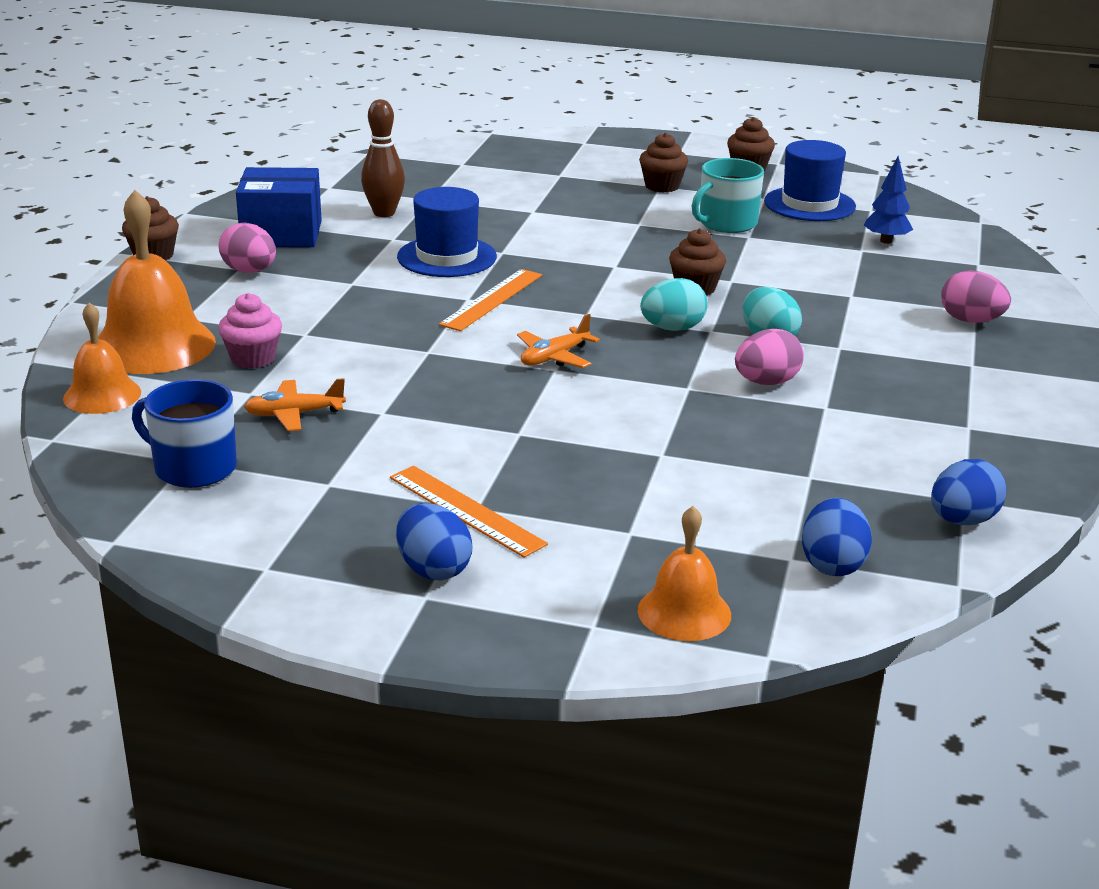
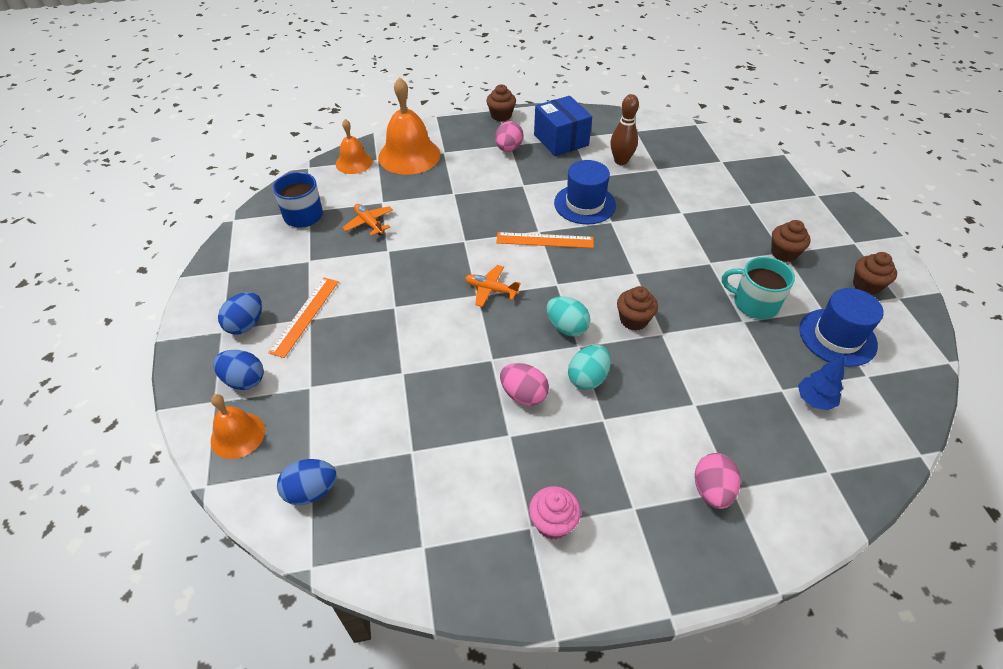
camera: 65 degrees right, 20 degrees up
pink cupcake [218,293,282,369] -> pink cupcake moved to [529,486,581,540]
blue egg [931,459,1007,525] -> blue egg moved to [213,350,264,390]

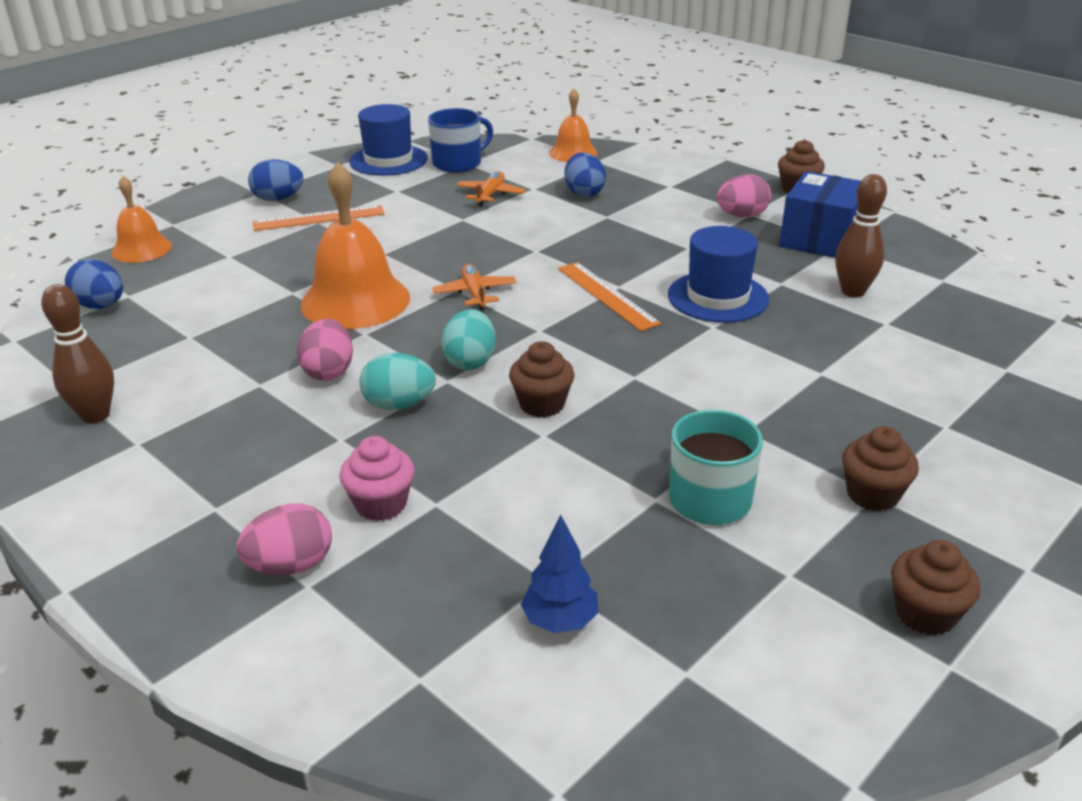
camera: 55 degrees right, 15 degrees down
blue egg [213,350,264,390] -> blue egg moved to [564,153,606,197]
orange bell [378,77,440,175] -> orange bell moved to [301,162,410,329]
pink cupcake [529,486,581,540] -> pink cupcake moved to [340,436,415,521]
blue hat [799,288,884,367] -> blue hat moved to [349,104,428,176]
none -> brown bowling pin [41,284,114,423]

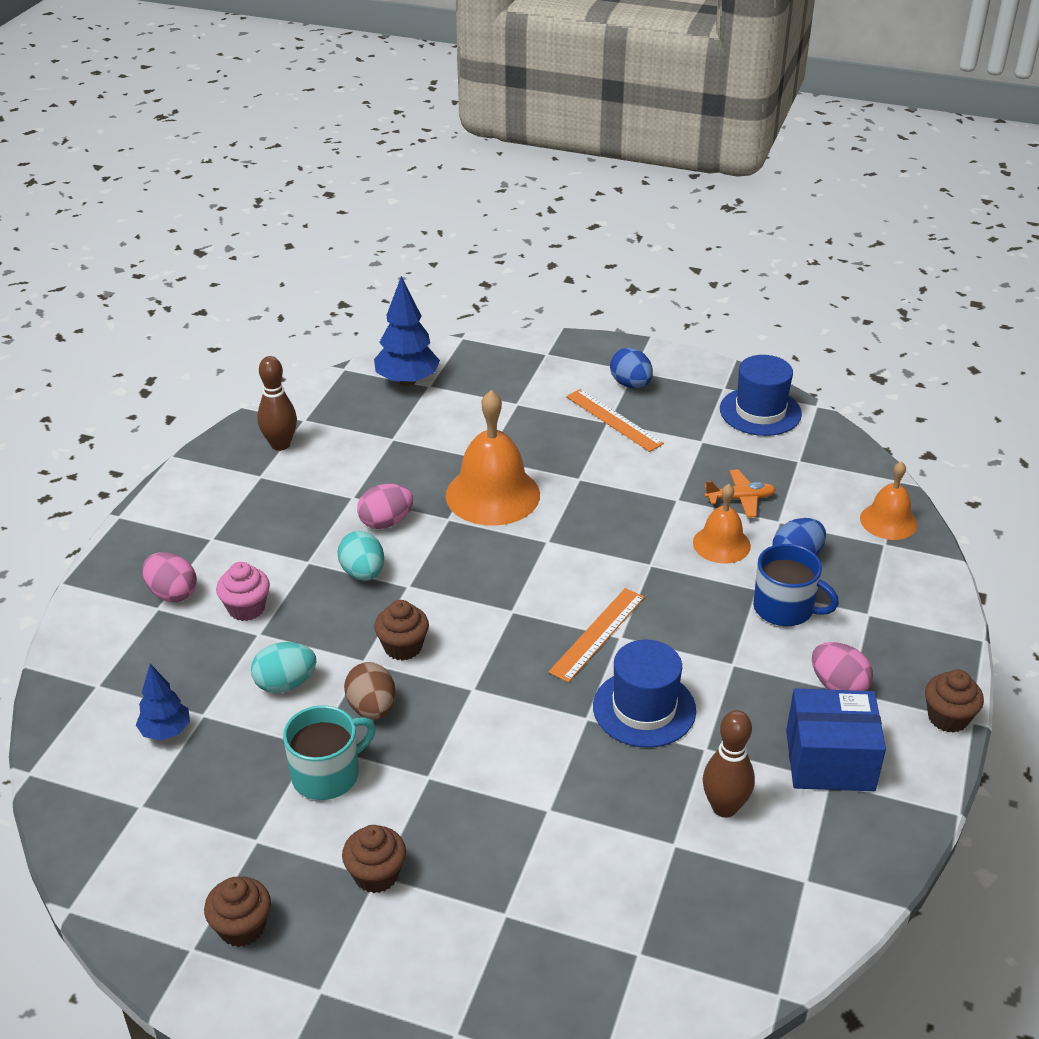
camera: 65 degrees right, 5 degrees up
blue egg [65,259,123,309] -> blue tree [374,276,440,386]
orange bell [111,176,172,263] -> orange bell moved to [693,484,751,564]
blue mug [428,108,493,172] -> blue mug moved to [753,544,839,626]
orange plane [432,264,517,310] -> none
turquoise egg [441,309,496,370] -> turquoise egg moved to [251,642,316,693]
none -> brown egg [344,662,396,719]

